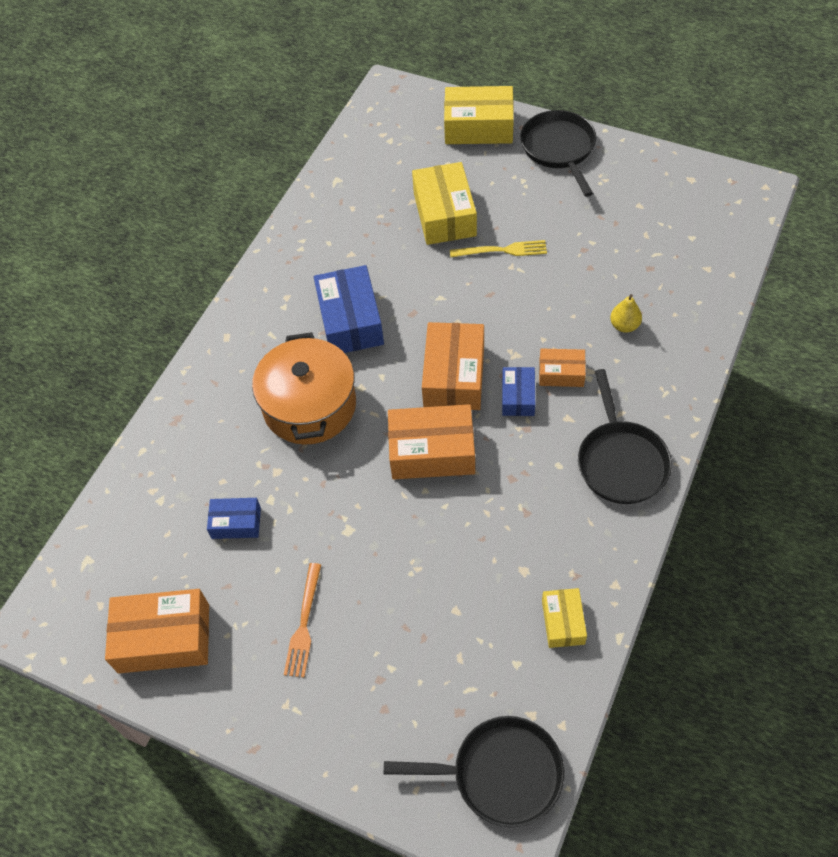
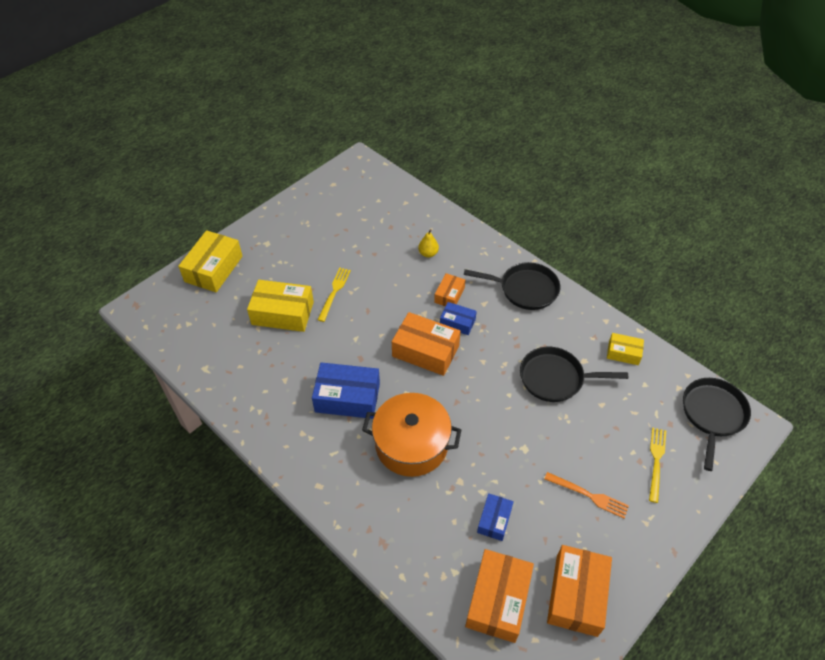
camera: 75 degrees left, 5 degrees down
orange box [388,404,475,480] -> orange box moved to [465,549,534,643]
black pan [520,110,596,197] -> black pan moved to [520,347,628,402]
none -> yellow fork [649,427,666,503]

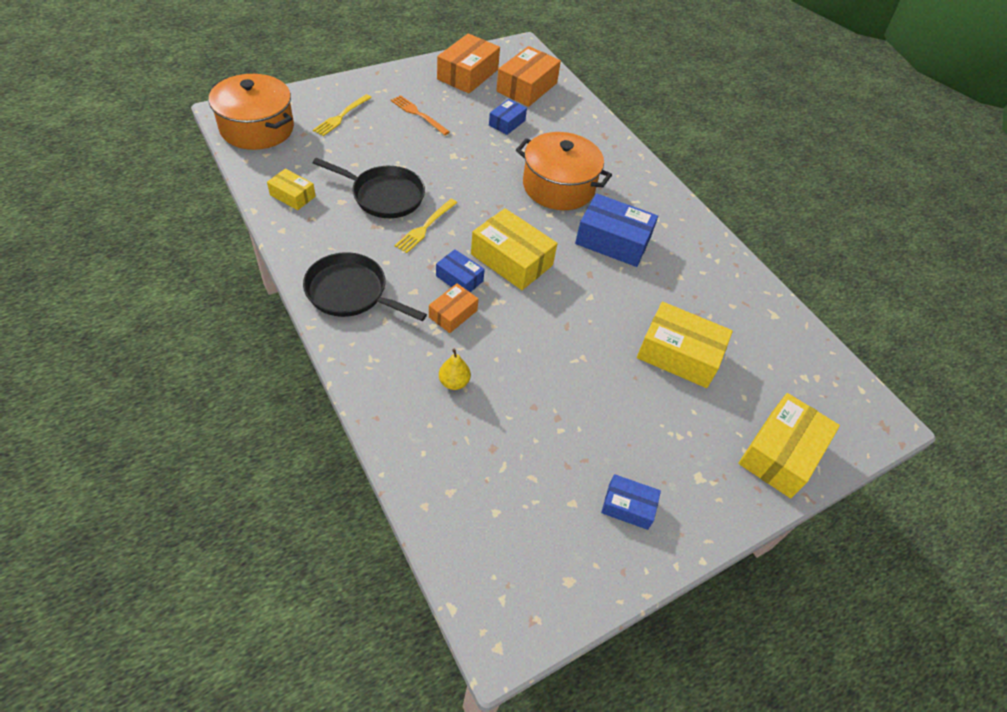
camera: 170 degrees left, 0 degrees up
yellow fork [318,268,351,322] -> yellow fork moved to [395,199,457,253]
orange box [392,312,461,376] -> yellow box [471,208,557,290]
black pan [683,378,751,471] -> orange pot [209,74,294,150]
none -> blue box [601,474,661,530]

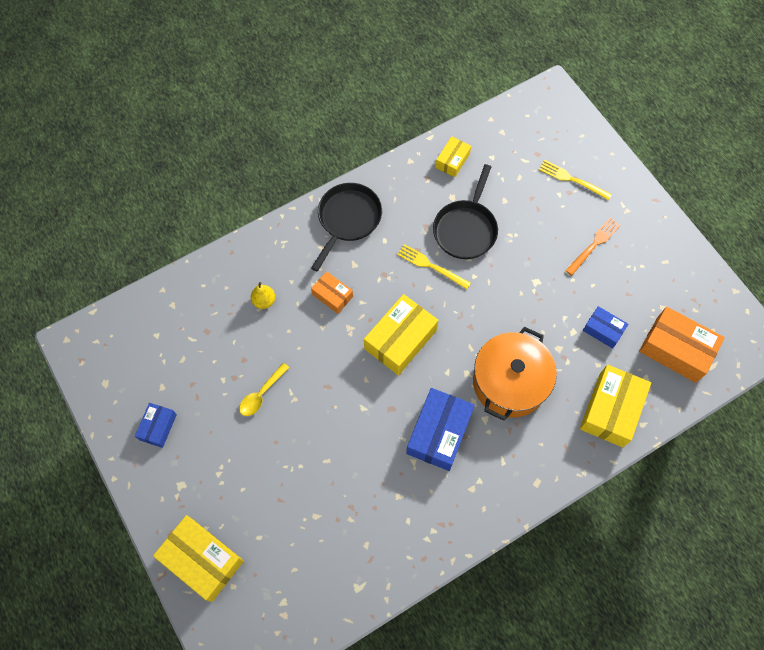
camera: 95 degrees right, 15 degrees up
orange pot [209,74,294,150] -> none
blue box [436,249,485,292] -> none
orange box [437,33,500,93] -> none
yellow box [637,302,733,388] -> yellow box moved to [580,365,651,447]
none -> yellow spoon [239,363,290,416]

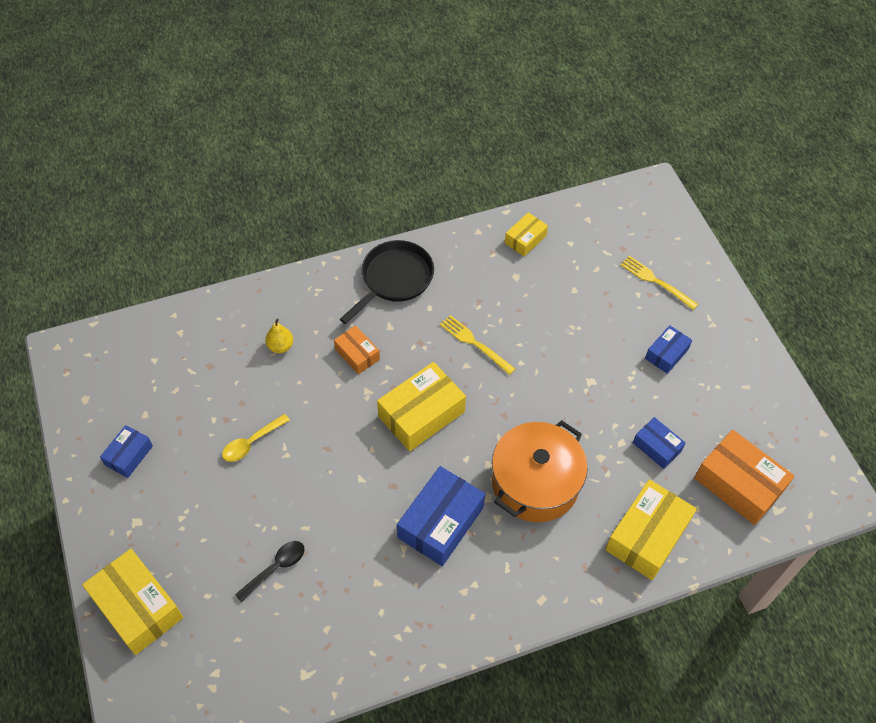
camera: 10 degrees right, 10 degrees down
black pan [433,164,498,259] -> none
orange fork [565,218,621,275] -> blue box [645,325,692,374]
none -> black spoon [235,541,305,602]

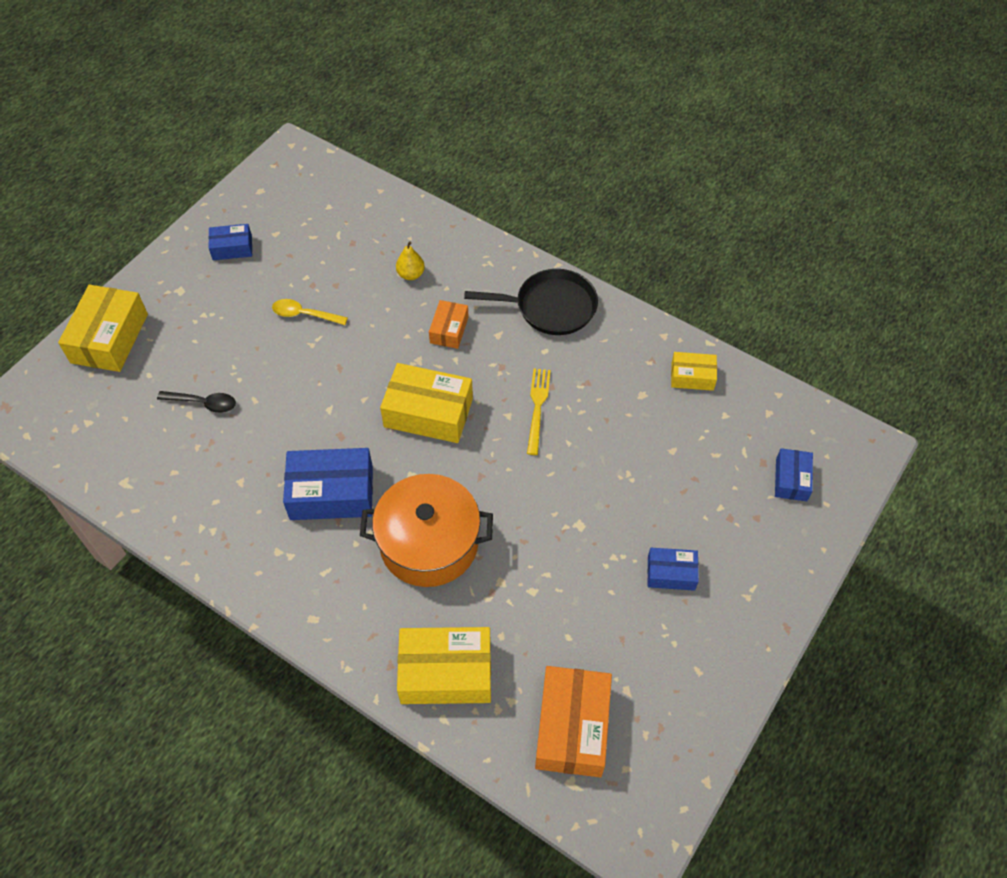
camera: 55 degrees right, 0 degrees up
yellow fork [620,256,698,310] -> none
blue box [633,417,686,469] -> blue box moved to [775,448,813,501]

